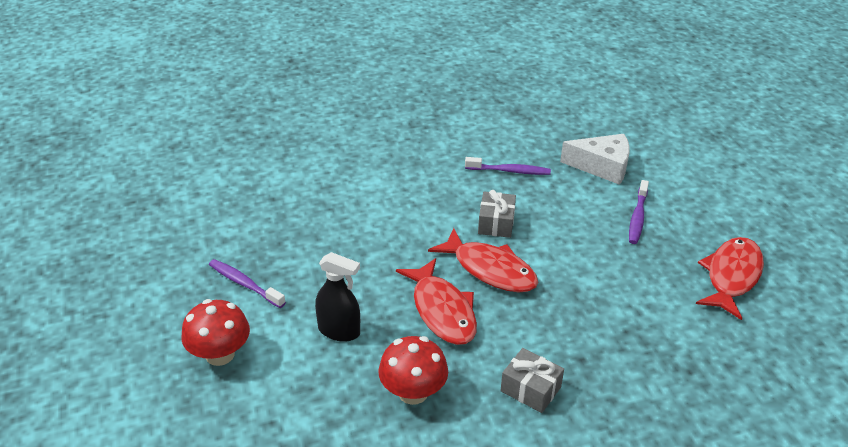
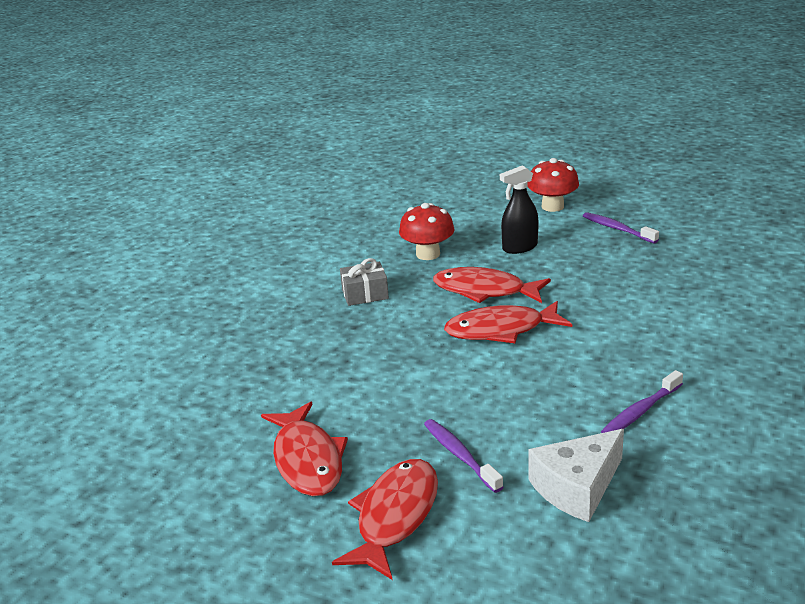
camera: 135 degrees right, 10 degrees down
purple toothbrush [209,259,286,308] -> purple toothbrush turned 120 degrees counterclockwise [583,212,659,243]
grey gift [478,190,516,238] -> none
none -> red fish [332,459,438,580]

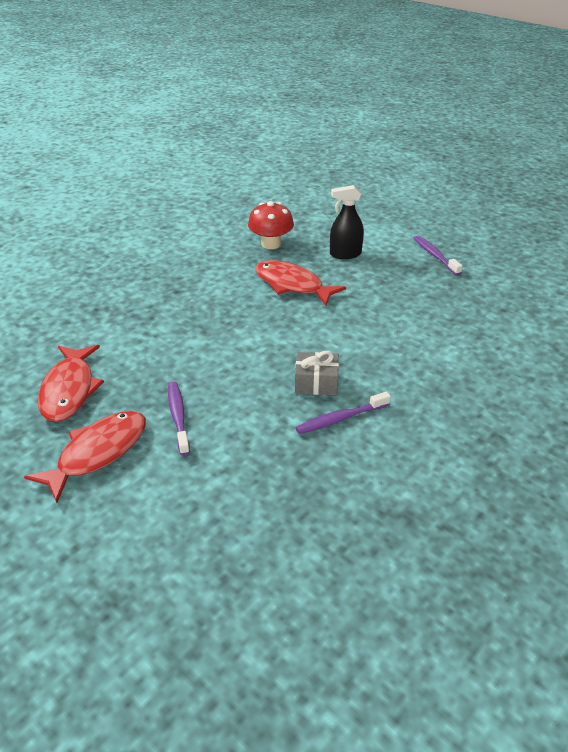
camera: 15 degrees right, 10 degrees up
grey gift [340,258,389,306] -> grey gift moved to [295,351,339,395]
red fish [444,301,572,343] -> none
red mushroom [527,158,579,212] -> none
white cheese [528,429,624,522] -> none

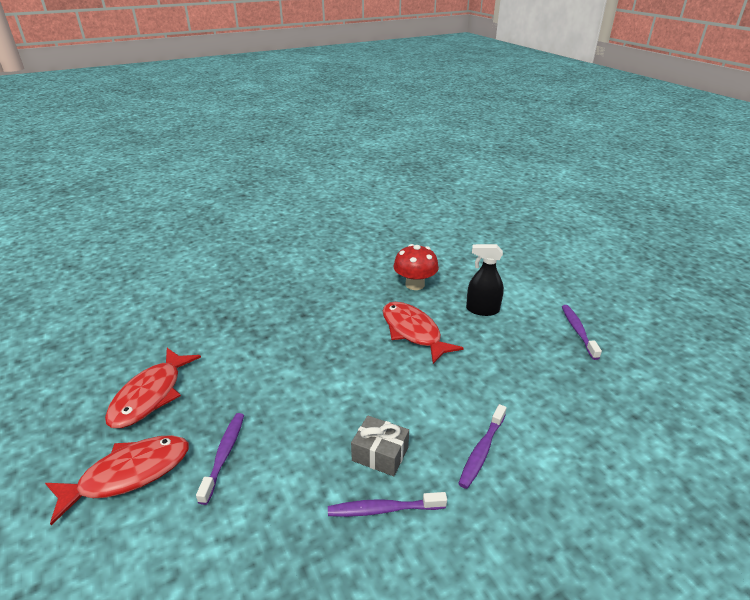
camera: 20 degrees right, 5 degrees down
none -> purple toothbrush [458,404,507,489]

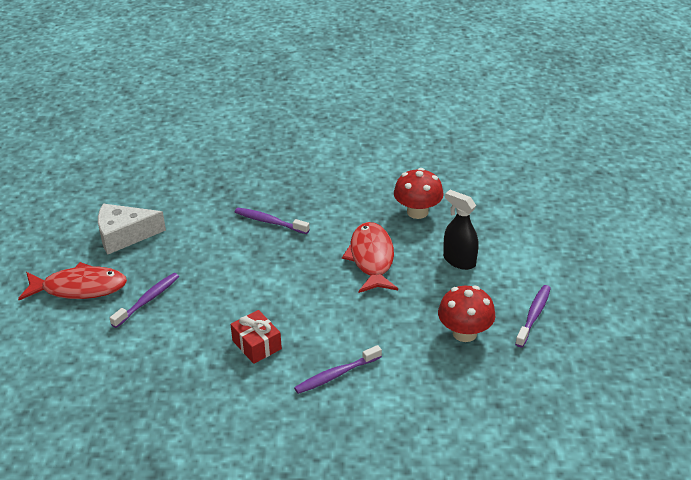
camera: 30 degrees right, 5 degrees up
red fish [105,348,201,428] -> white cheese [98,204,166,254]
purple toothbrush [328,492,447,517] -> purple toothbrush moved to [235,208,310,234]
grey gift [351,416,409,476] -> red gift [230,310,282,364]
none -> red mushroom [438,285,495,342]

